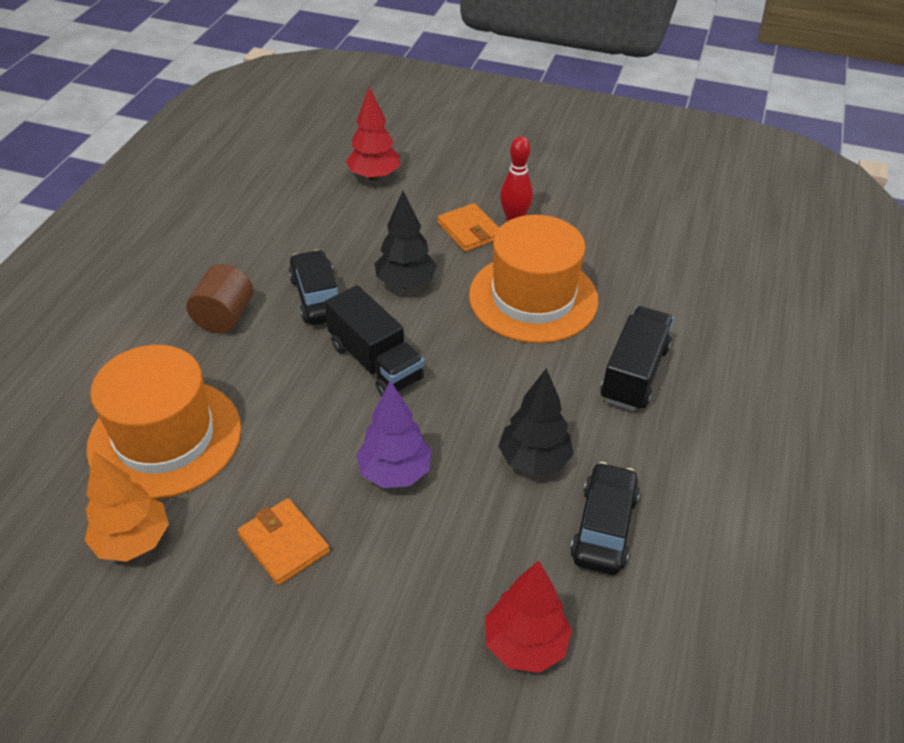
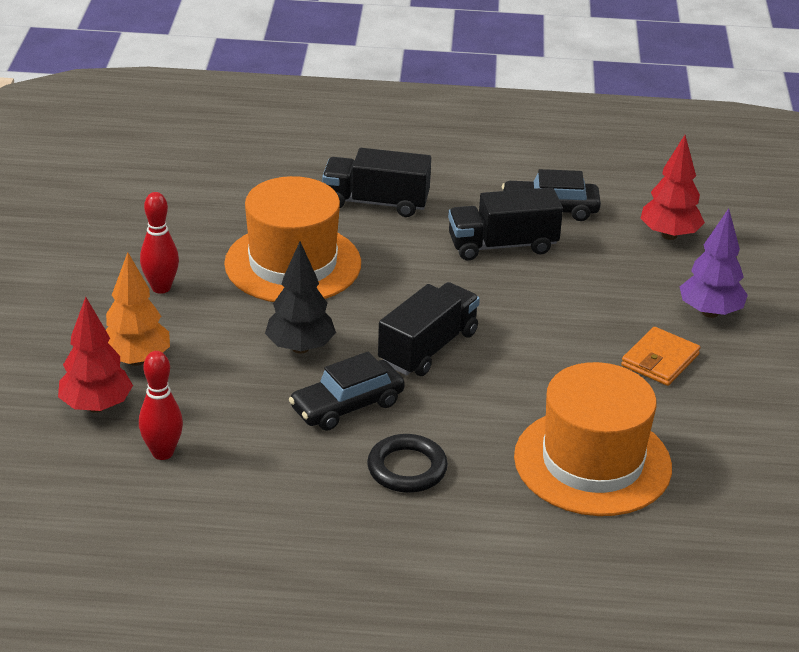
camera: 105 degrees left, 10 degrees down
orange tree [84,451,169,562] -> orange tree moved to [106,252,170,366]
brown cylinder [186,264,253,333] -> black ring [367,434,448,493]
purple tree [356,381,432,488] -> purple tree moved to [680,208,748,318]
orange wallet [437,203,499,252] -> none
black tree [498,368,573,476] -> black truck [448,187,563,261]
none -> red bowling pin [139,351,183,460]

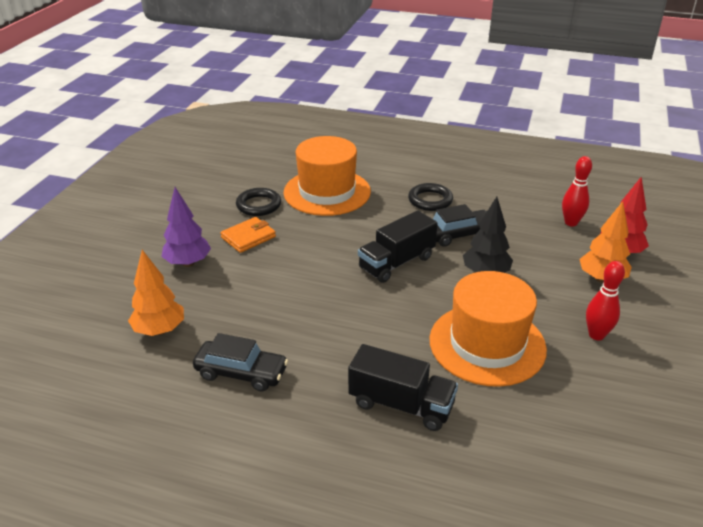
camera: 165 degrees left, 0 degrees up
black truck [448,187,563,261] -> none
red tree [640,135,705,240] -> orange tree [128,250,184,336]
none -> black ring [236,188,281,216]

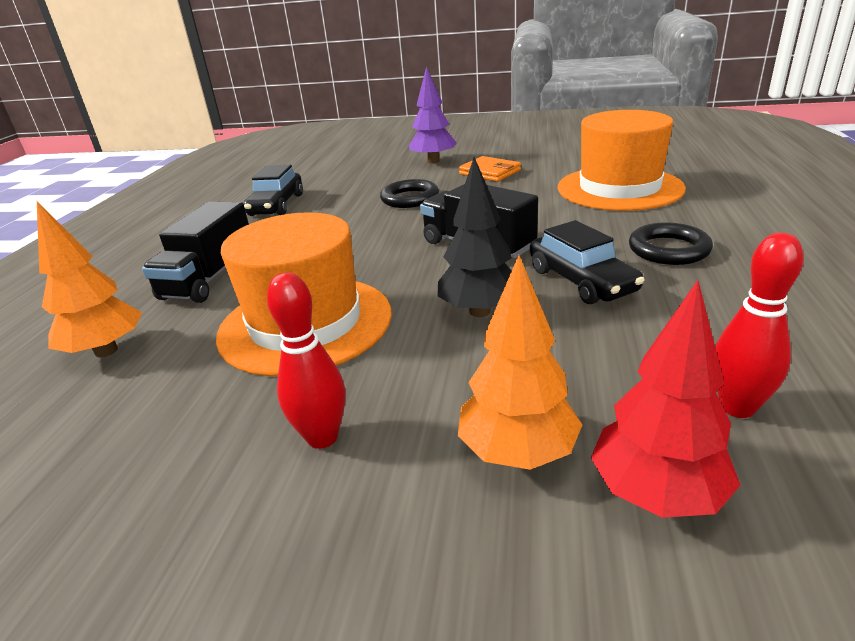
camera: 85 degrees right, 5 degrees down
orange tree [128,250,184,336] -> orange tree moved to [37,201,142,358]
black ring [236,188,281,216] -> black ring moved to [380,179,439,208]

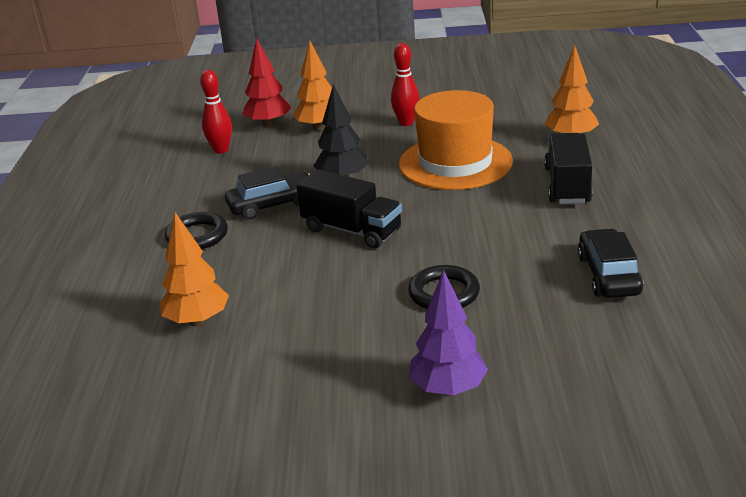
camera: 170 degrees right, 0 degrees up
orange wallet [459,156,521,182] -> none
black car [530,220,644,304] -> black car turned 105 degrees clockwise [225,166,310,220]
orange hat [558,110,686,211] -> orange tree [160,212,229,327]

